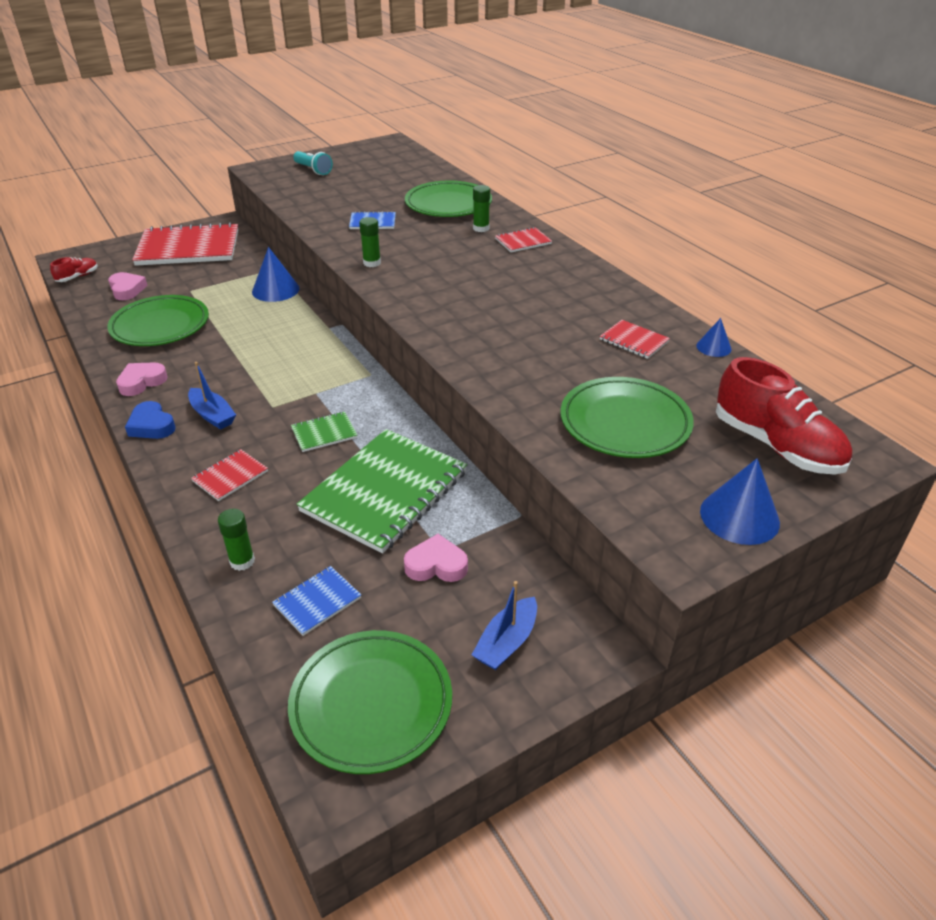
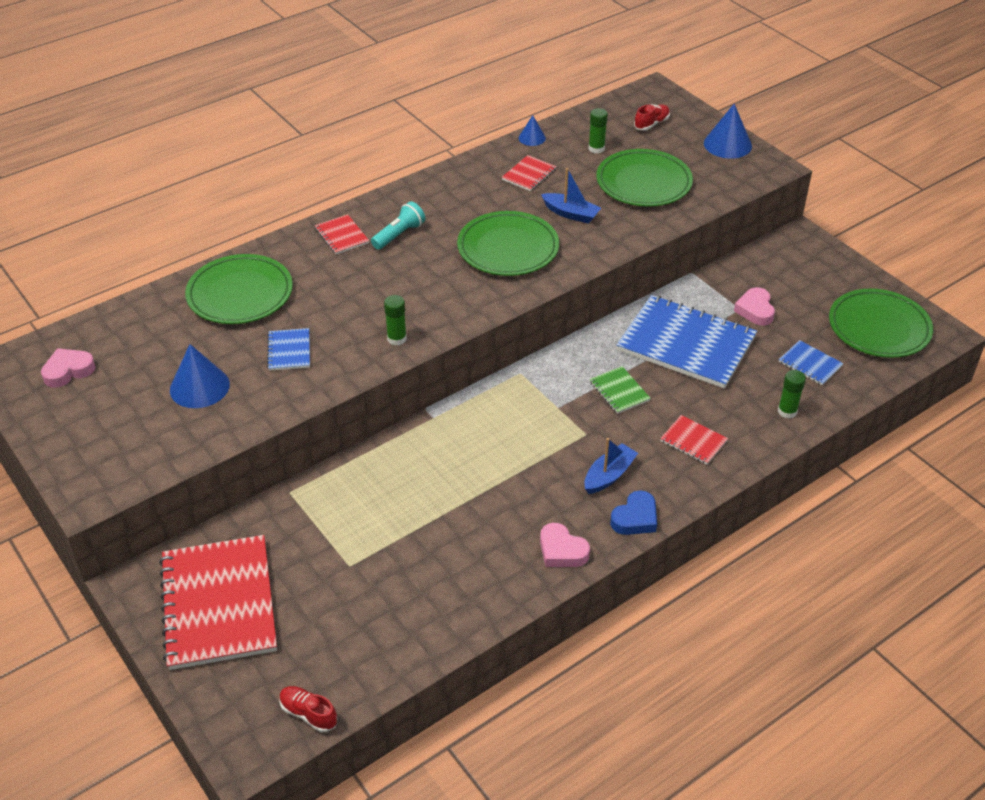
camera: 95 degrees left, 5 degrees up
green plate [107,295,209,346] -> green plate moved to [457,211,559,276]
pink heart [108,272,148,300] -> pink heart moved to [41,348,95,388]
blue cone [252,247,300,302] -> blue cone moved to [170,344,230,408]
turquoise flashlight [293,151,333,175] -> turquoise flashlight moved to [371,201,425,250]
green notebook [297,429,467,554] -> blue notebook [617,295,757,389]
blue boat [472,581,537,670] -> blue boat moved to [541,168,601,224]
green glue stick [473,185,490,232] -> green glue stick moved to [588,108,608,154]
red shoe [716,357,852,475] -> red shoe [634,104,670,131], size x0.48

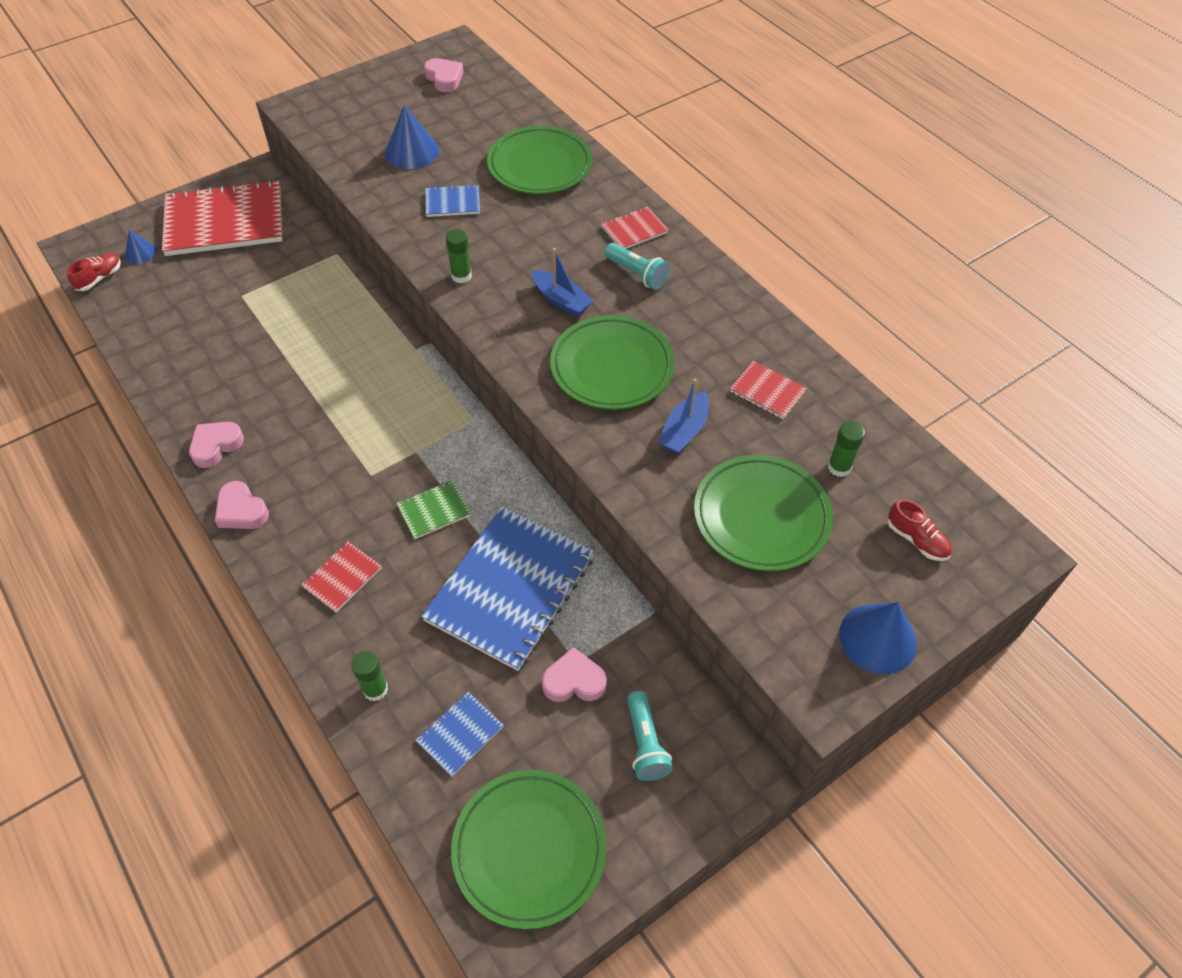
camera: 90 degrees right, 10 degrees up
blue cone [519,115,546,146] -> blue cone moved to [125,229,156,264]
blue boat [584,438,638,494] -> blue boat moved to [532,248,593,317]
blue heart [610,490,657,535] -> pink heart [215,481,269,529]
none -> turquoise flashlight [627,691,673,781]

